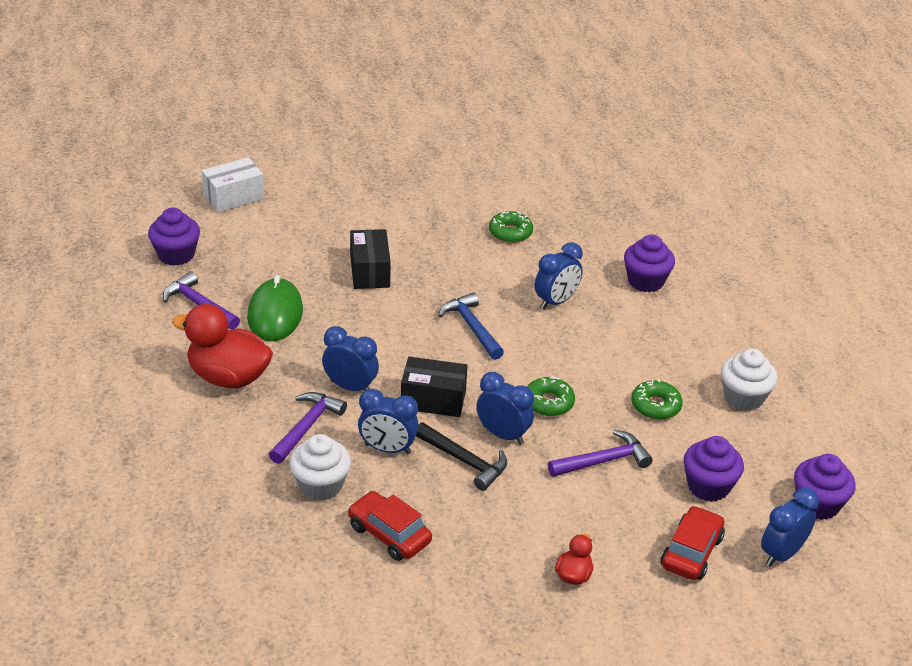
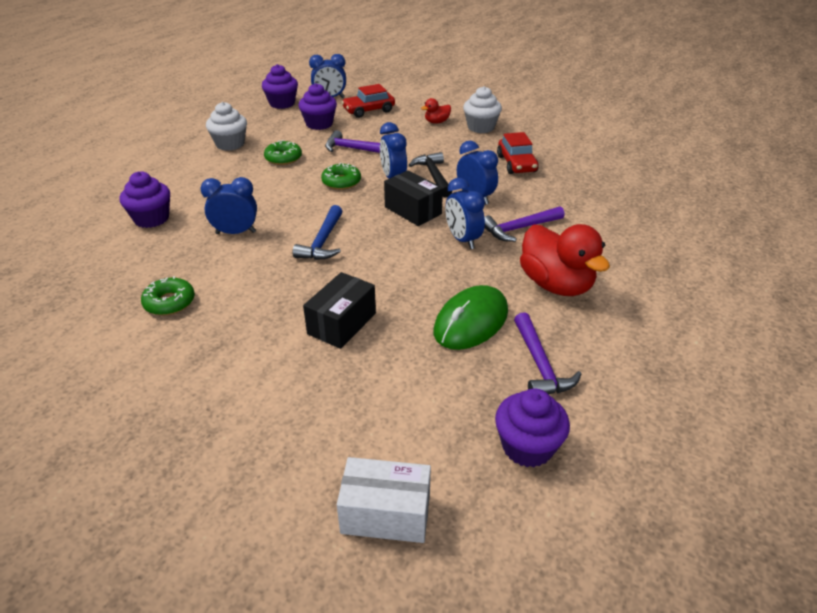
camera: 140 degrees left, 0 degrees up
white cupcake [290,434,351,501] -> white cupcake moved to [463,86,502,133]

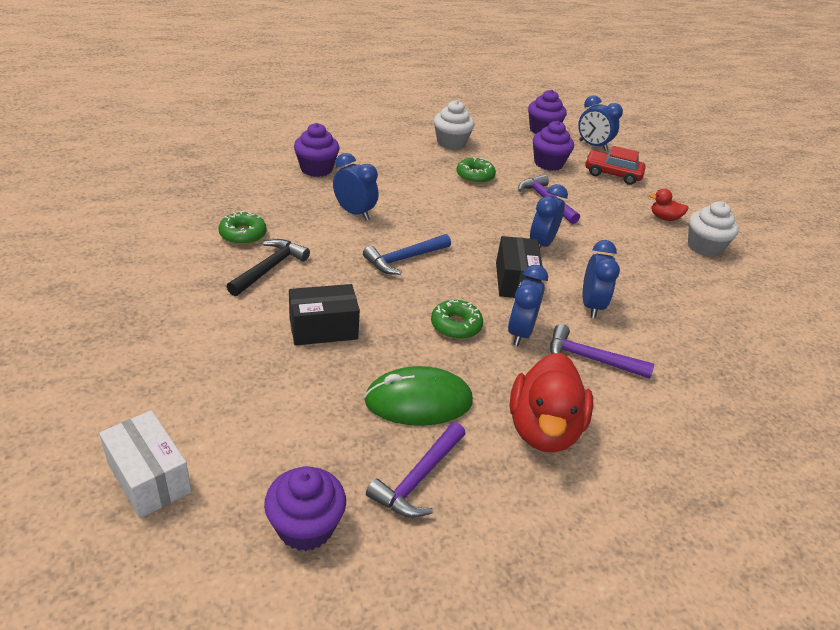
camera: 40 degrees right, 0 degrees up
green donut [321,163,361,190] -> green donut moved to [431,300,483,339]
black hammer [409,152,452,198] -> black hammer moved to [227,239,310,296]
red car [497,132,539,174] -> none

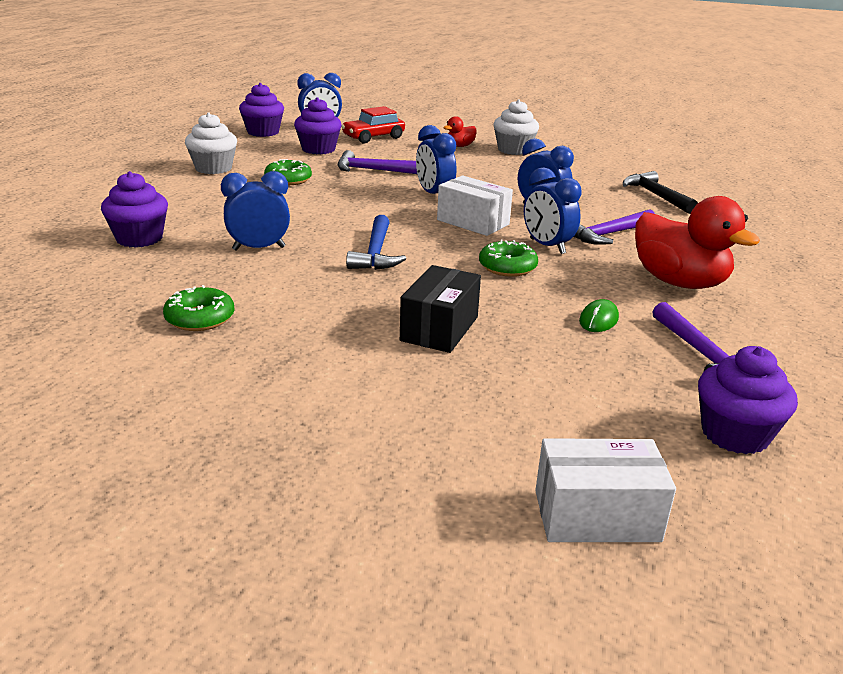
camera: 50 degrees left, 10 degrees down
black hammer [227,239,310,296] -> black hammer moved to [623,171,698,214]
green mouse [364,366,473,426] -> green mouse [579,299,619,332], size x0.47
black box [496,236,543,298] -> white box [437,176,513,236]

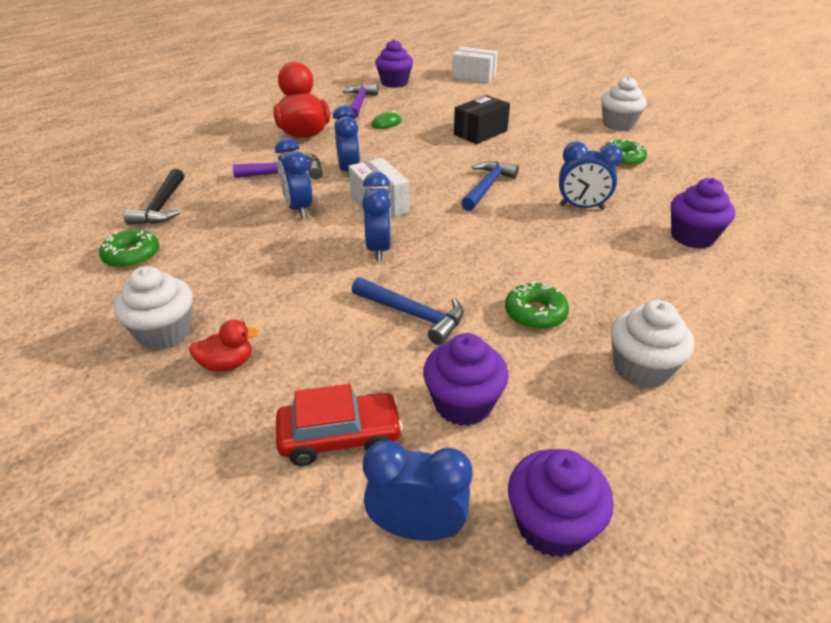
camera: 155 degrees left, 10 degrees up
purple hammer [338,150,417,174] -> blue hammer [352,277,464,345]
green donut [479,239,538,277] -> green donut moved to [99,229,159,268]
none -> white cupcake [601,76,647,131]

